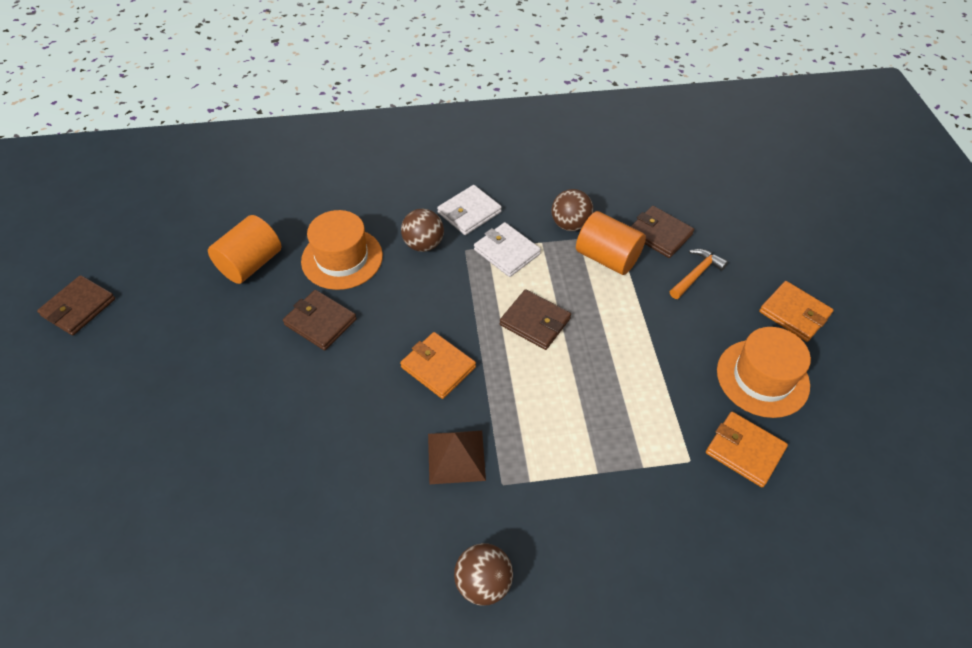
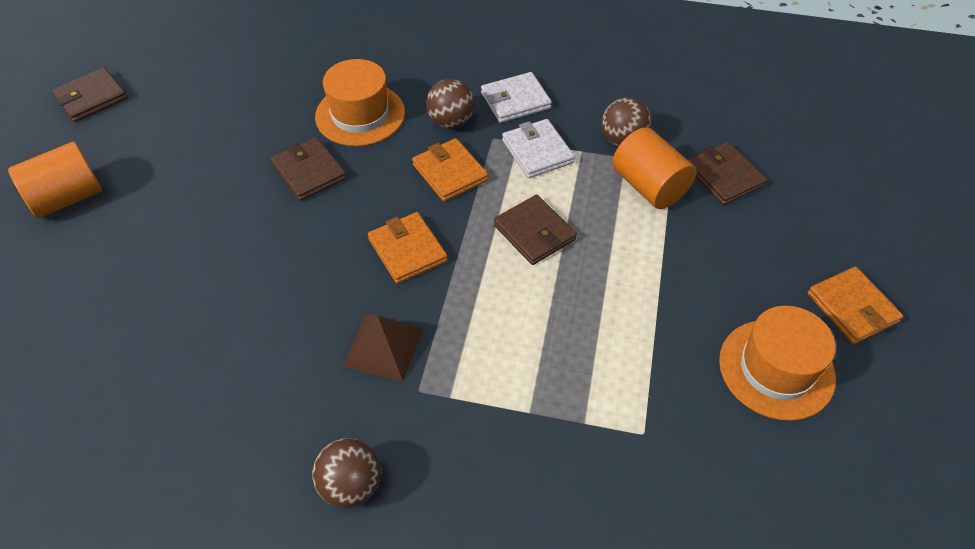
camera: 20 degrees right, 0 degrees up
orange cylinder [208,215,281,284] -> orange cylinder moved to [8,142,102,218]
orange hammer [670,249,728,299] -> none
orange wallet [706,412,788,487] -> orange wallet moved to [412,138,488,202]

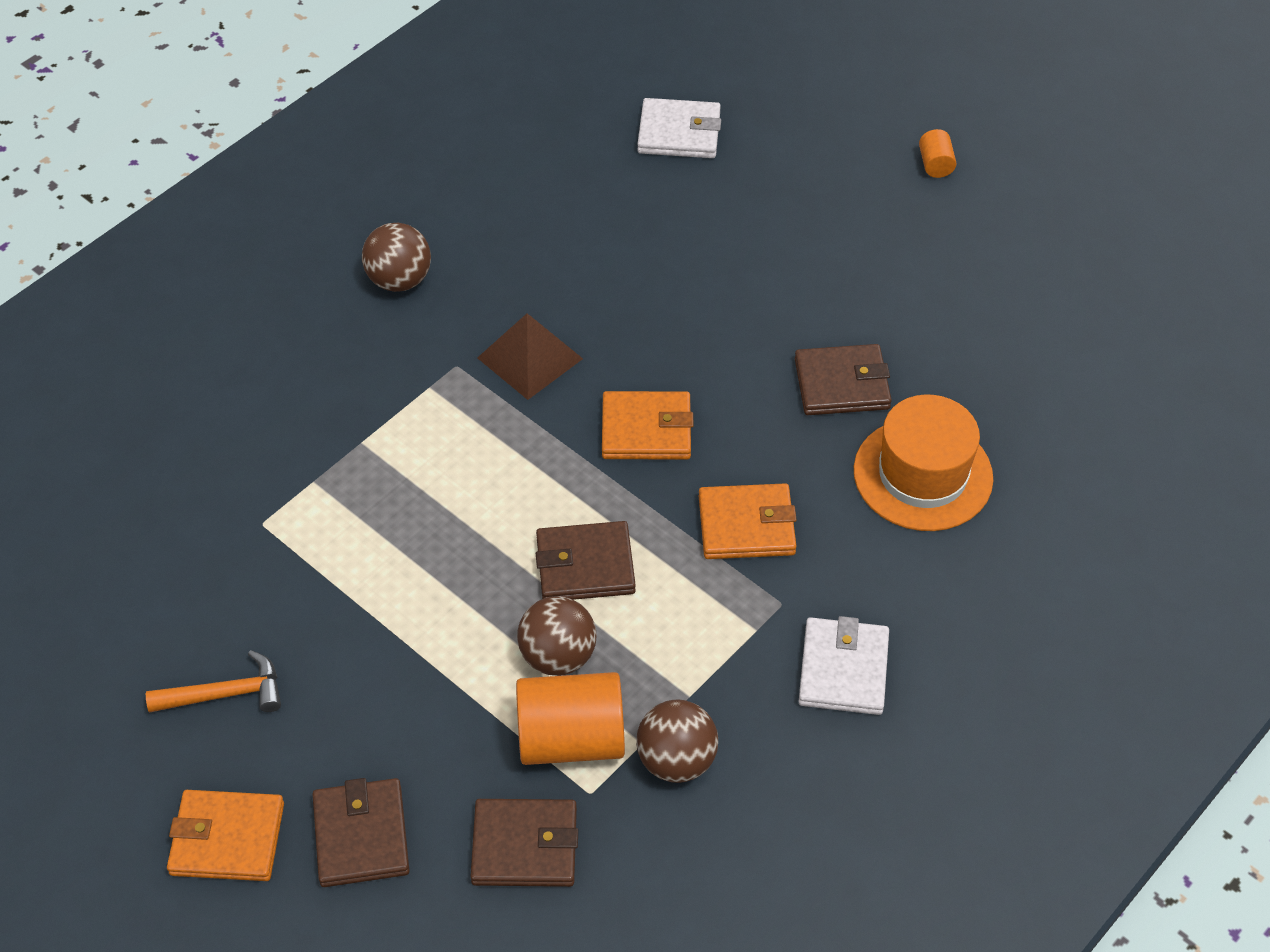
camera: 120 degrees right, 0 degrees up
orange cylinder [8,142,102,218] -> orange cylinder [919,129,956,178], size x0.46
brown wallet [52,67,127,122] -> brown wallet moved to [312,778,410,887]
brown ball [426,79,475,128] -> brown ball moved to [517,596,597,676]
white wallet [502,119,575,178] -> white wallet moved to [637,98,721,158]
orange hat [719,306,836,421] -> orange hammer [146,650,281,713]

